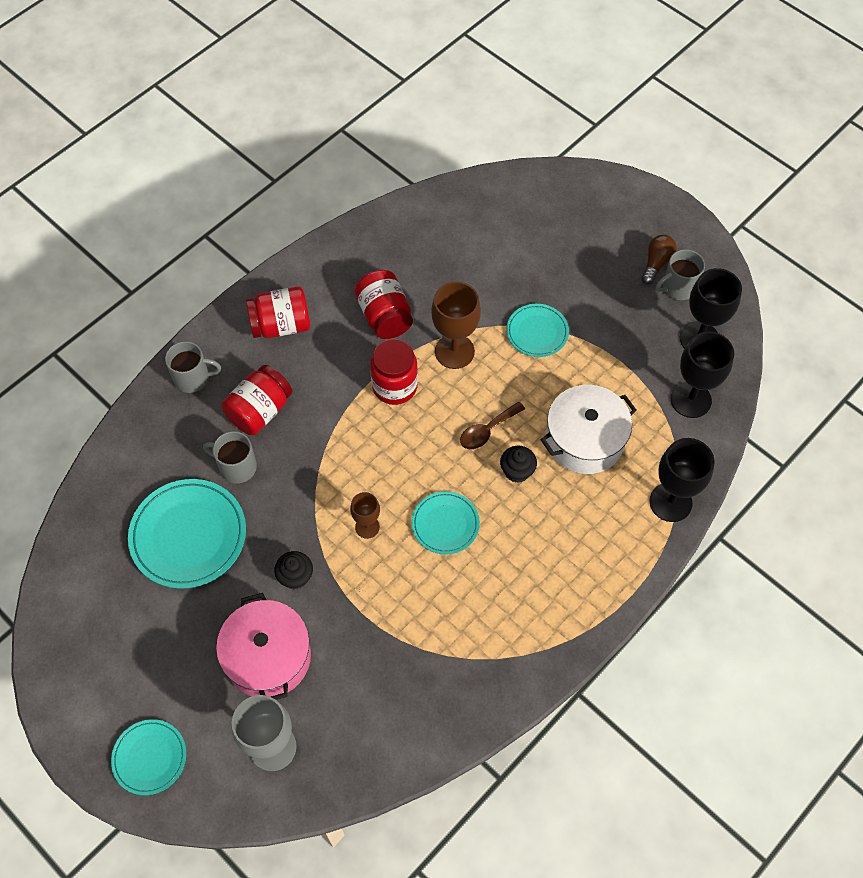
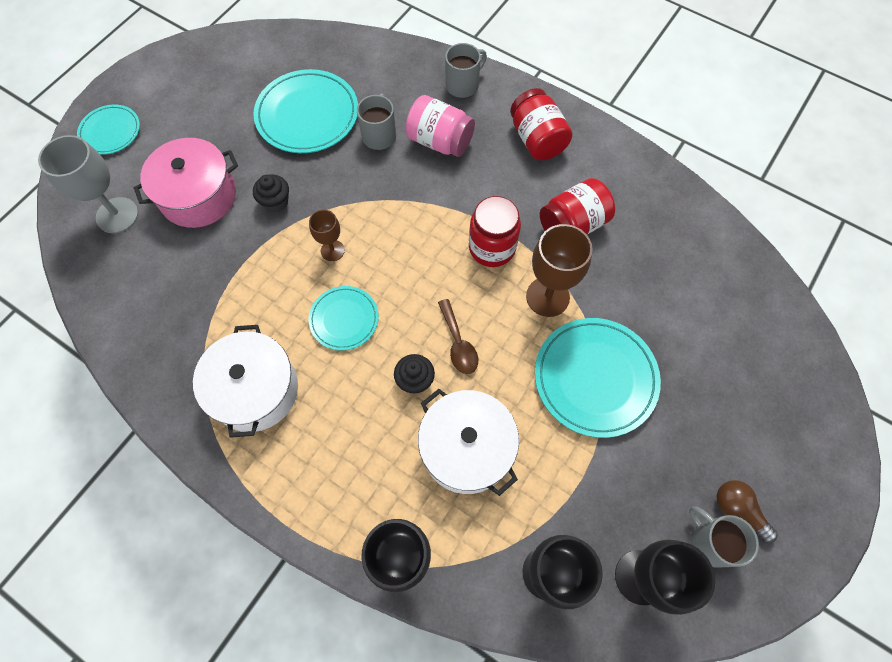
camera: 80 degrees right, 5 degrees up
grey mug [165,341,221,393] -> grey mug turned 120 degrees counterclockwise [445,43,487,98]
red jar [221,365,292,435] -> pink jar [406,95,475,157]
brown spoon [460,402,525,449] -> brown spoon turned 150 degrees counterclockwise [438,299,478,374]
turquoise plate [506,304,569,357] -> turquoise plate [535,318,661,438], size x1.71
brown light bulb [642,234,677,284] -> brown light bulb turned 150 degrees counterclockwise [717,480,778,543]
none -> white pot [193,325,298,438]

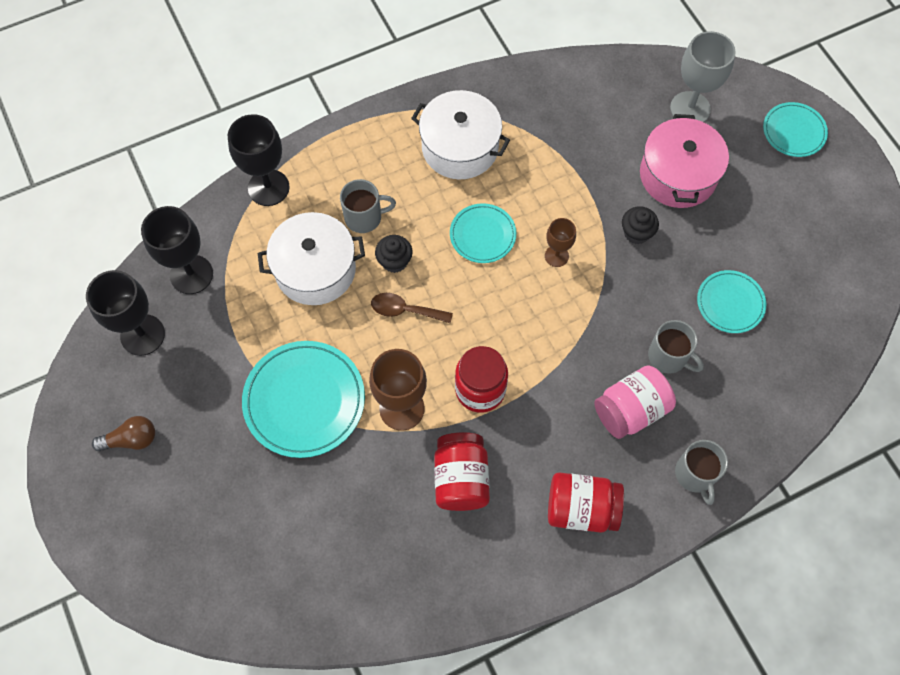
camera: 120 degrees right, 0 degrees up
turquoise plate [253,69,358,153] -> turquoise plate [697,270,766,333], size x0.58
grey mug [689,506,759,568] -> grey mug moved to [340,179,396,233]

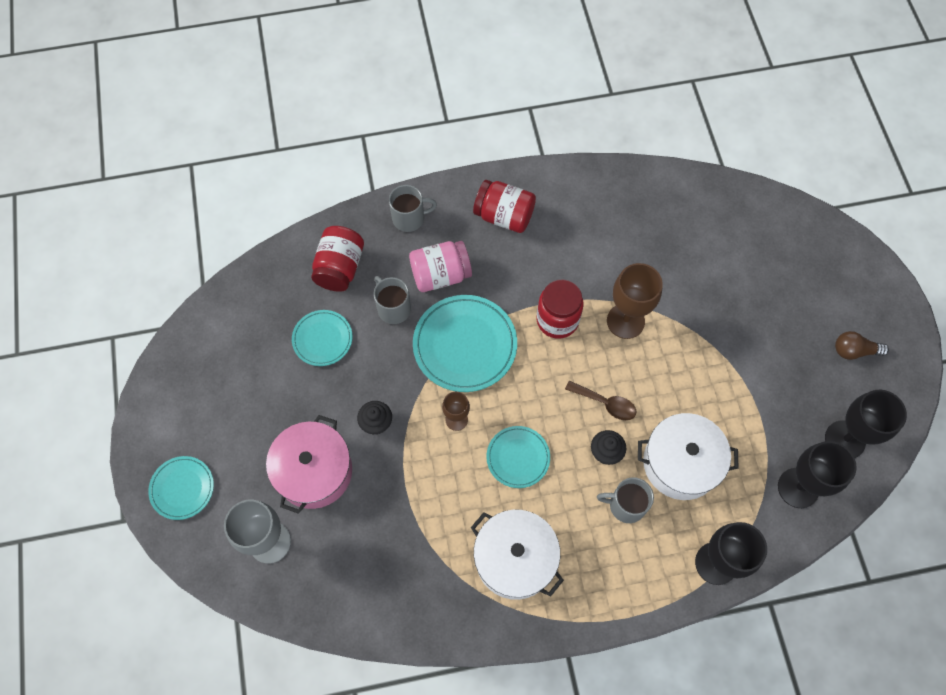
camera: 165 degrees left, 0 degrees up
turquoise plate [242,341,365,458] -> turquoise plate moved to [413,295,517,392]
red jar [434,432,490,511] -> red jar moved to [311,226,364,292]
grey mug [675,440,728,505] -> grey mug turned 75 degrees clockwise [389,185,437,232]

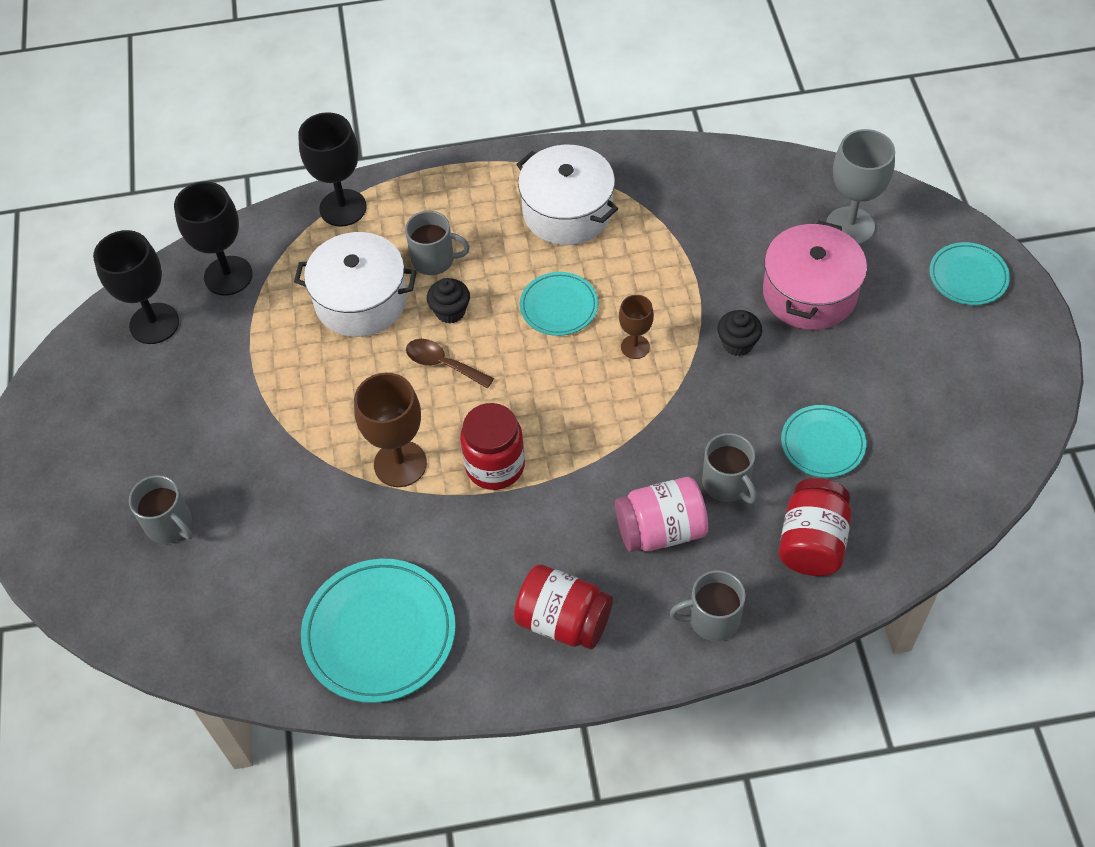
camera: 175 degrees left, 10 degrees down
turquoise plate [413,295,517,392] -> turquoise plate moved to [301,559,456,703]
brown light bulb [835,331,889,360] -> none
none -> grey mug [129,475,193,544]

